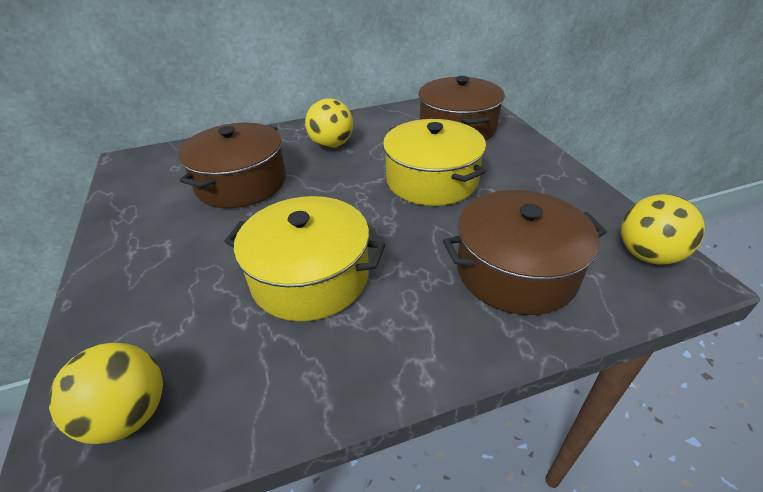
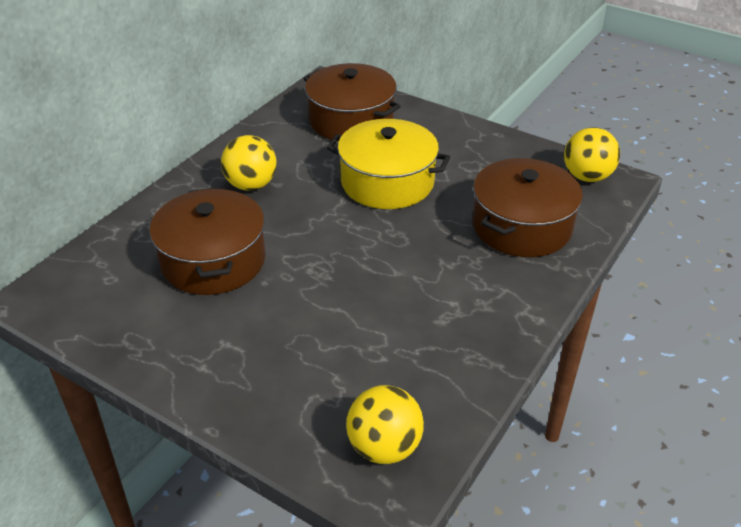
camera: 40 degrees left, 0 degrees up
yellow pot [224,196,385,321] -> none

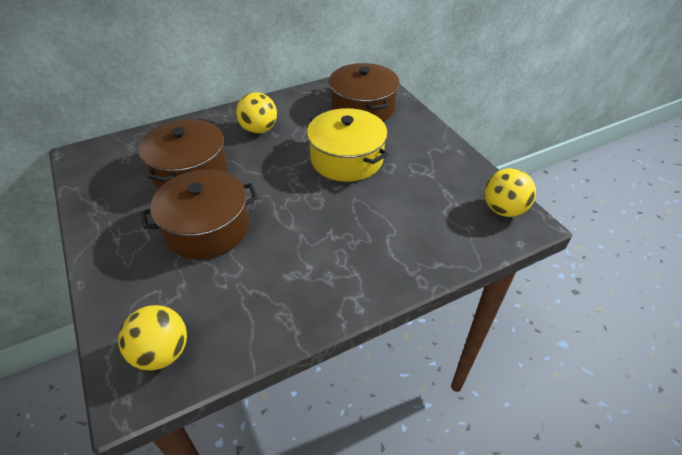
camera: 30 degrees right, 5 degrees up
brown pot [472,158,583,257] -> brown pot moved to [141,169,258,259]

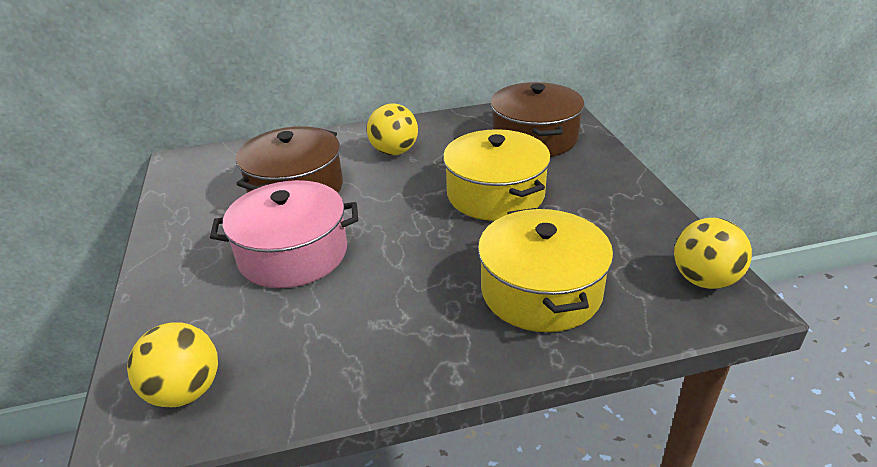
camera: 15 degrees right, 10 degrees down
brown pot [141,169,258,259] -> pink pot [210,180,358,288]
none -> yellow pot [478,208,613,332]

